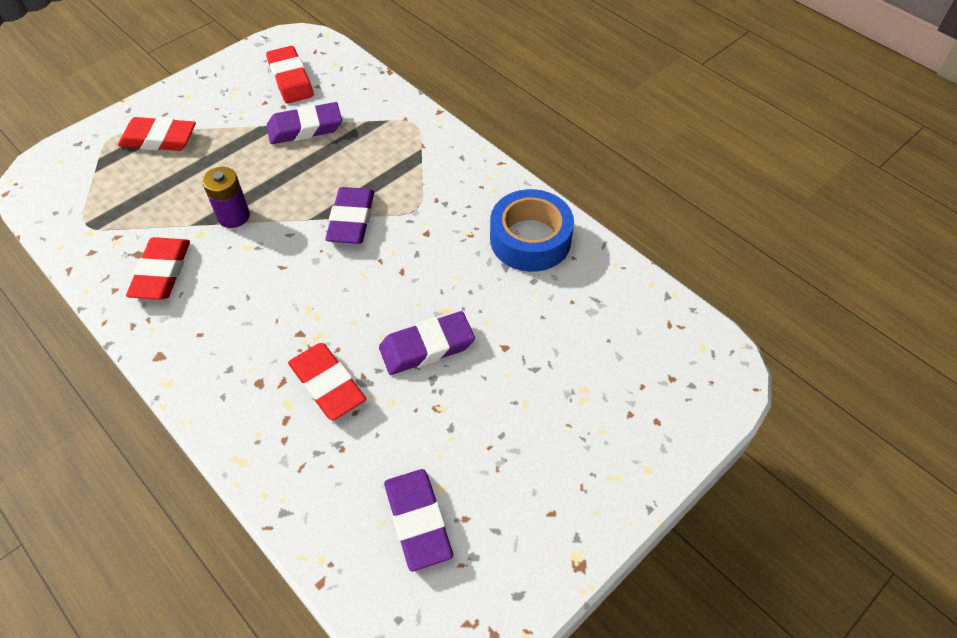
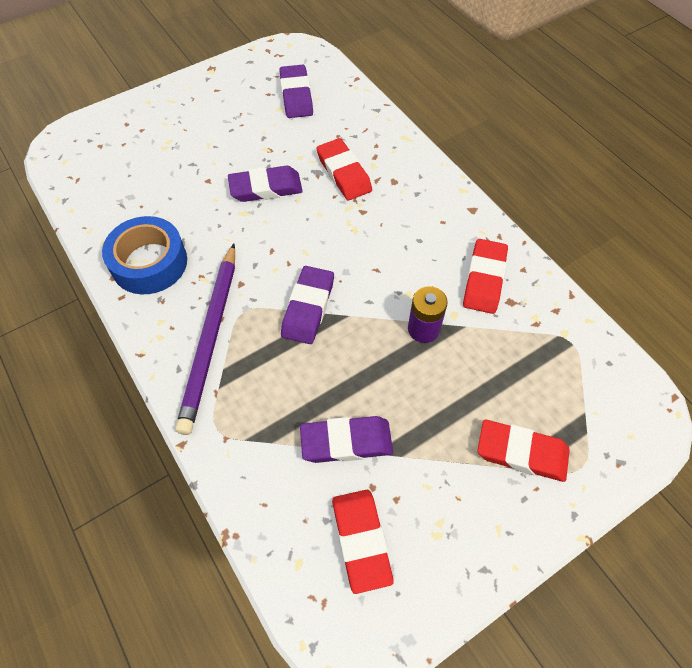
camera: 170 degrees left, 5 degrees up
none -> purple pencil [176,244,235,435]

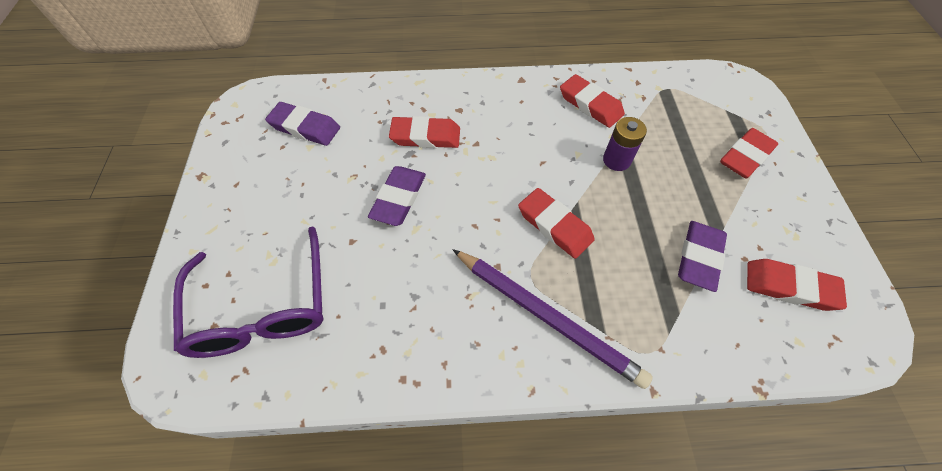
camera: 60 degrees left, 0 degrees up
blue tape [102,216,187,294] -> none
purple eraser [281,266,334,344] -> red eraser [518,188,595,259]
none -> purple glasses [173,226,324,358]

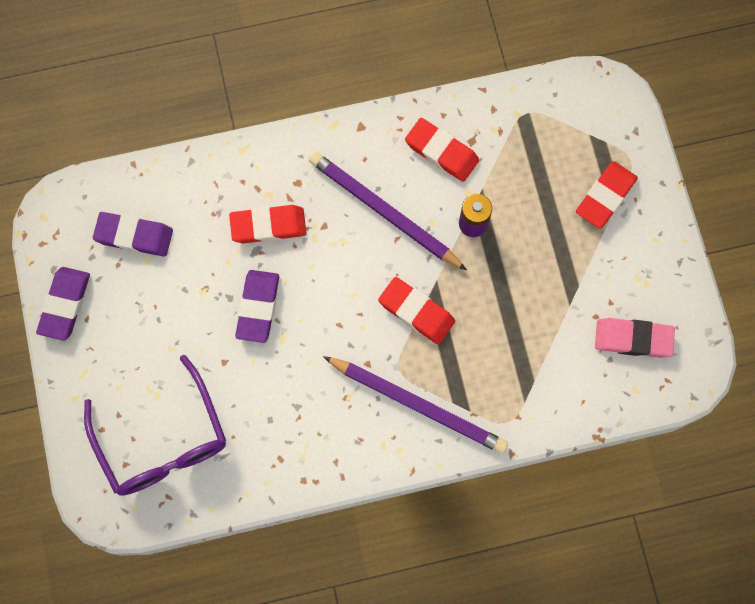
camera: 10 degrees left, 15 degrees up
purple eraser [678,221,727,292] -> purple eraser moved to [36,267,90,341]
red eraser [747,259,847,311] -> pink eraser [595,318,675,358]
none -> purple pencil [309,152,467,271]

